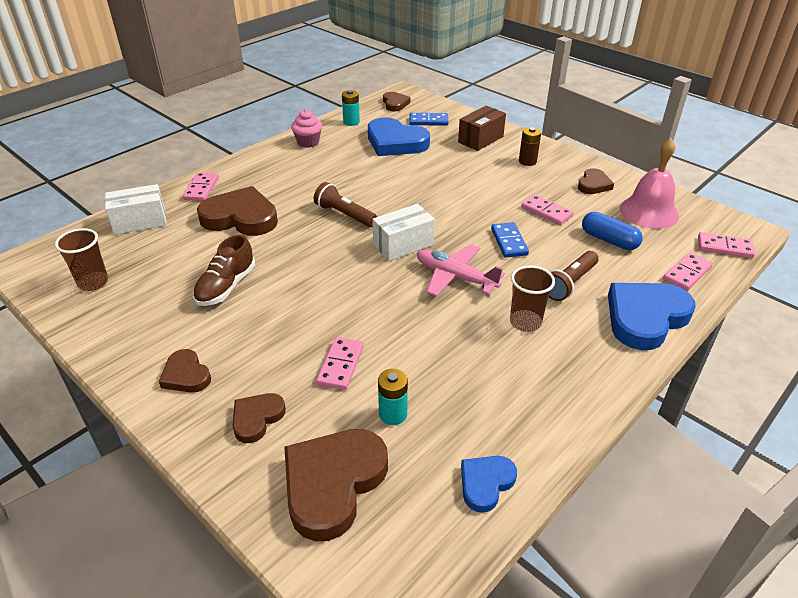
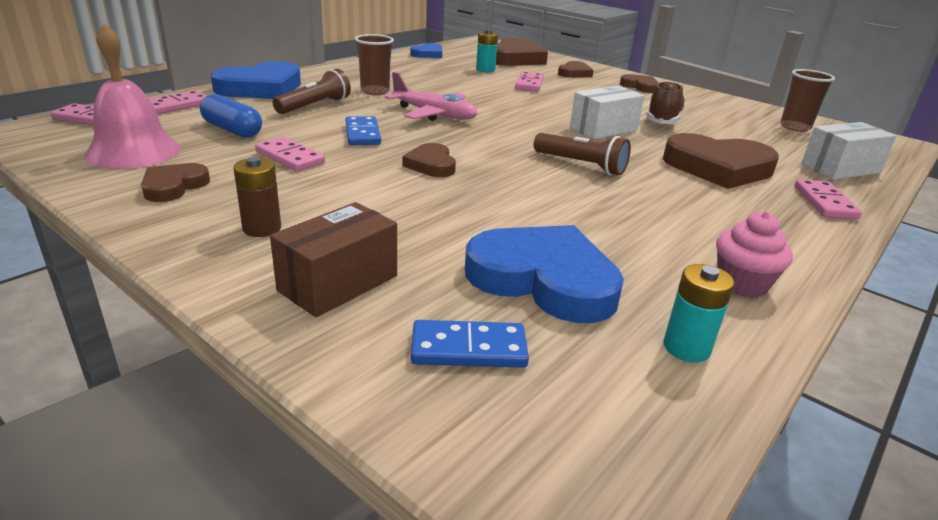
camera: 175 degrees right, 10 degrees down
white box [372,204,435,261] -> white box moved to [570,86,645,139]
brown heart [383,92,411,111] -> brown heart moved to [402,143,456,177]

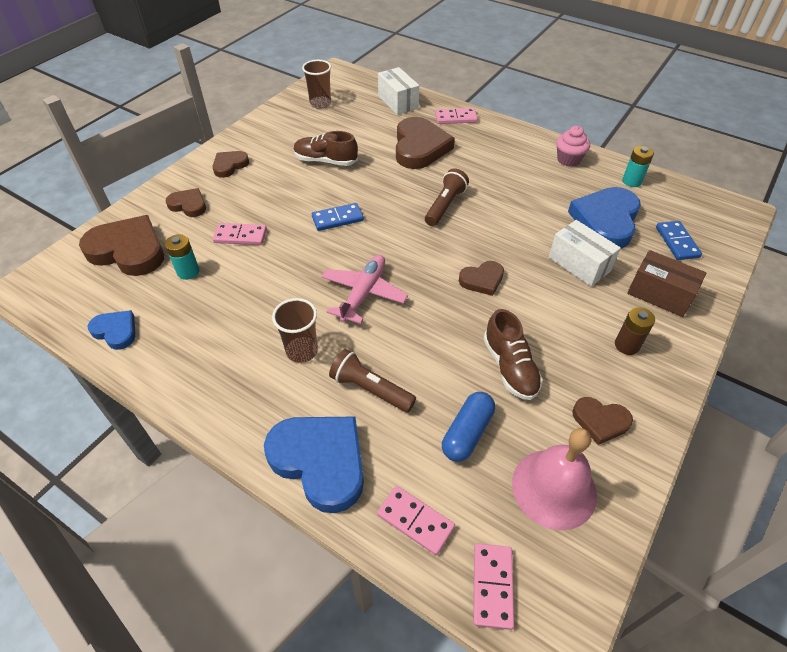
camera: 95 degrees left, 20 degrees up
pink domino [255,137,325,171] -> brown shoe [484,309,543,400]
blue domino [346,116,381,145] -> blue domino moved to [312,203,364,231]
white box [570,86,645,139] -> white box moved to [549,220,621,287]

